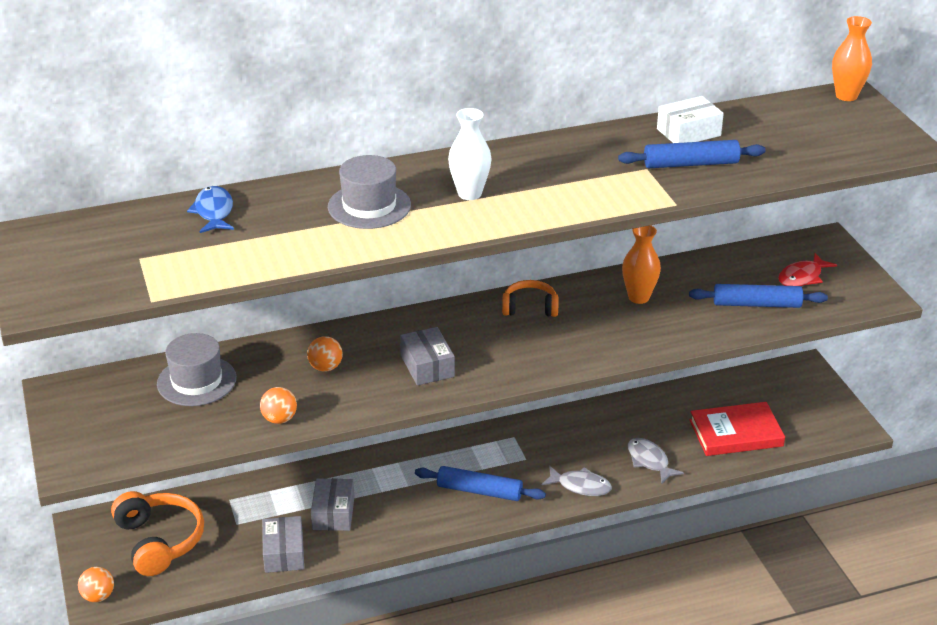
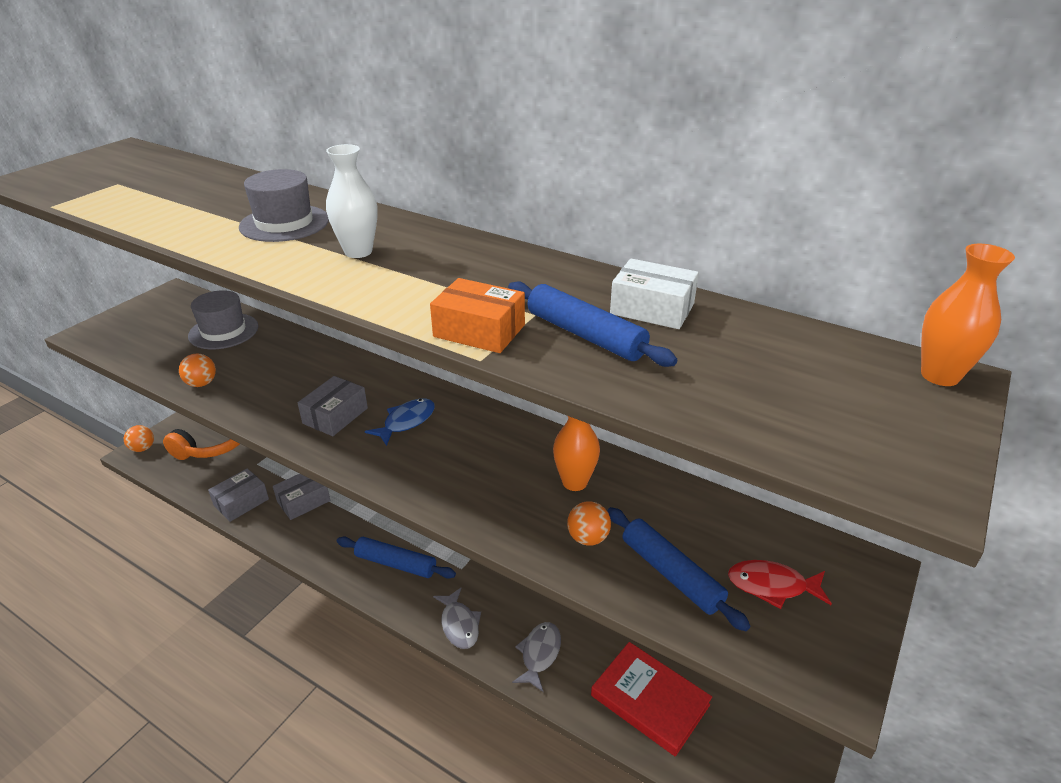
camera: 50 degrees right, 0 degrees up
blue fish [187,186,234,233] -> blue fish moved to [365,398,435,446]
orange ball [307,336,343,371] -> orange ball moved to [567,501,611,546]
blue rolling pin [415,466,546,501] -> blue rolling pin turned 45 degrees counterclockwise [337,537,456,579]
orange headphones [502,280,559,317] -> none
none -> orange box [430,278,525,353]

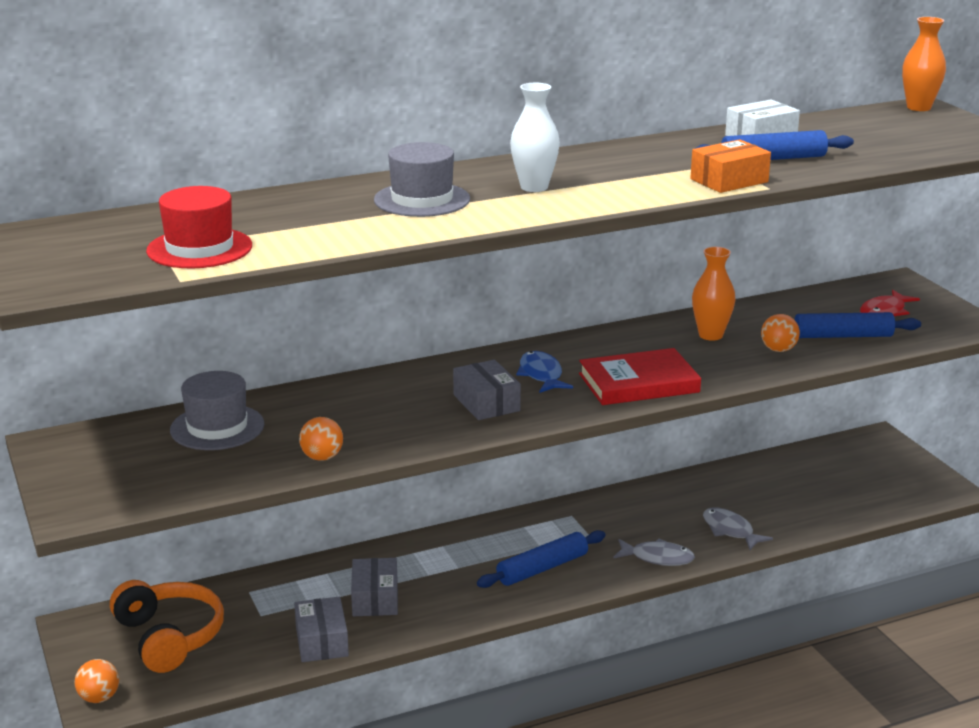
camera: 55 degrees left, 10 degrees down
red book [591,642,712,757] -> red book moved to [579,348,701,405]
none -> red hat [146,186,252,268]

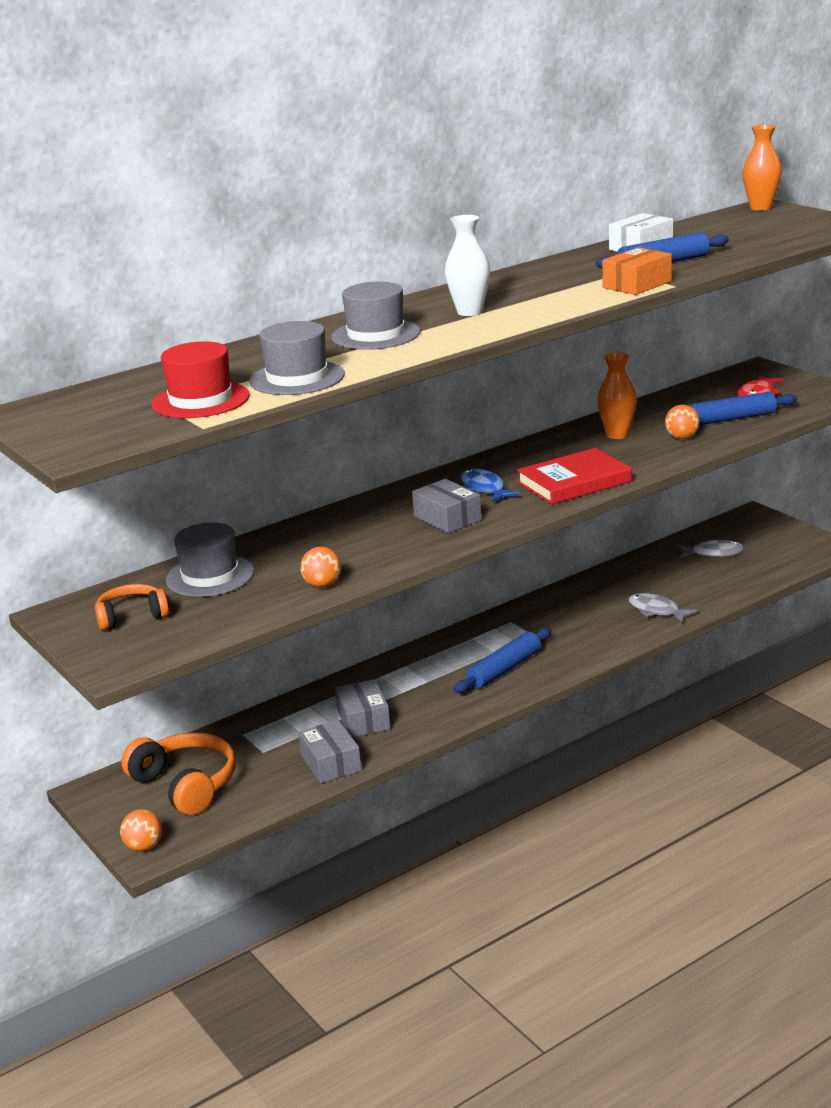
camera: 10 degrees left, 0 degrees up
grey fish [613,539,695,566] -> grey fish moved to [676,539,744,559]
none -> orange headphones [95,584,169,631]
none -> grey hat [249,321,345,395]

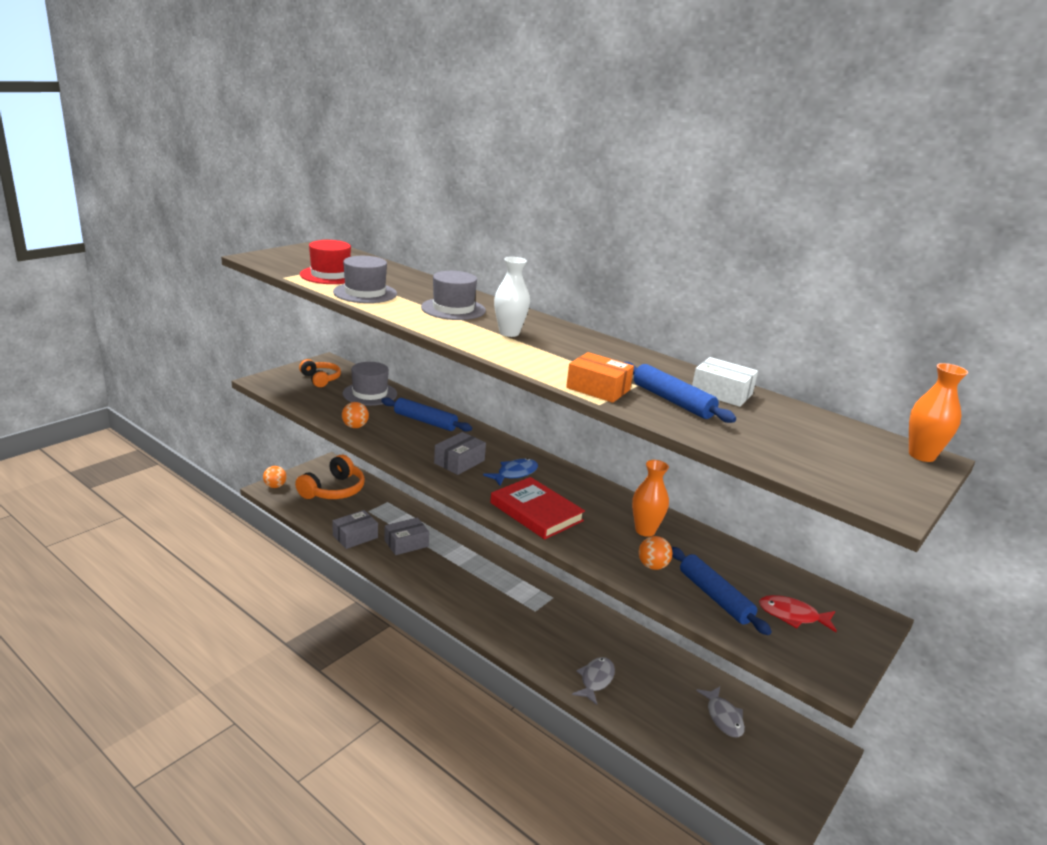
camera: 70 degrees right, 0 degrees up
blue rolling pin [454,628,551,693] -> blue rolling pin moved to [381,398,472,432]

